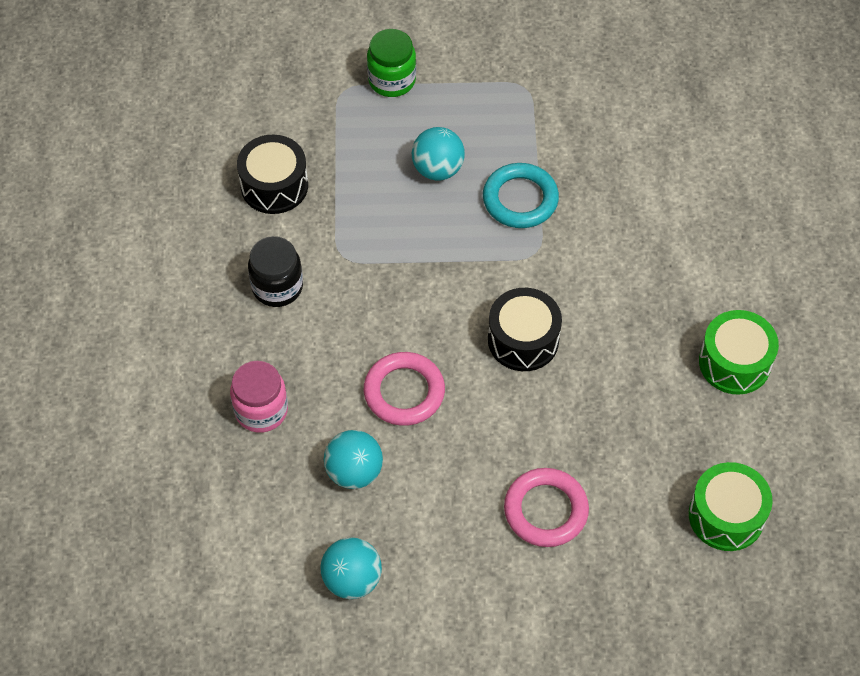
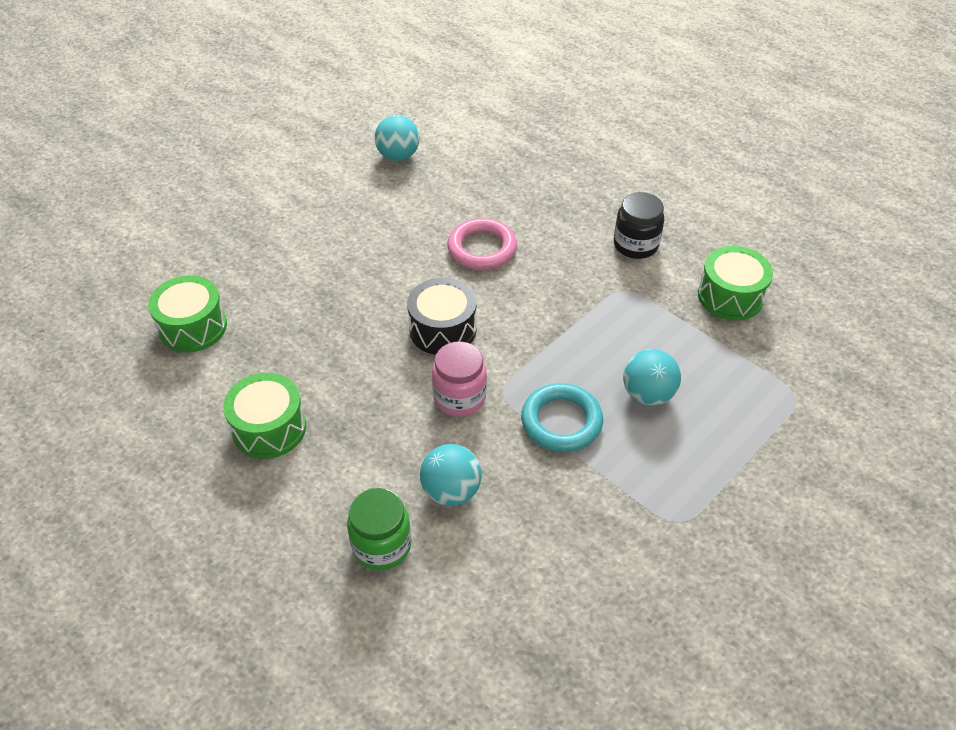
camera: 135 degrees right, 10 degrees down
pink jar [230,361,288,433] -> pink jar moved to [432,341,487,416]
black drum [237,134,308,214] -> green drum [698,246,773,320]
turquoise ball [324,430,383,489] -> turquoise ball moved to [420,444,482,506]
green jar [367,29,416,97] -> green jar moved to [347,488,411,571]
pink ring [504,468,589,547] -> none

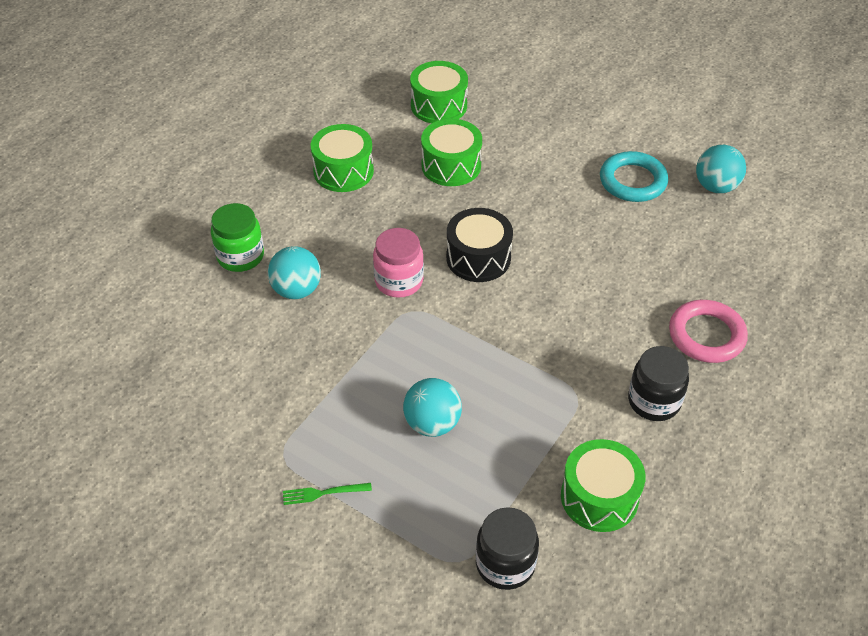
camera: 80 degrees right, 0 degrees up
pink ring [447,218,517,270] -> pink ring moved to [669,300,748,363]
turquoise ring [521,383,603,452] -> turquoise ring moved to [600,151,668,202]
none -> green fork [283,483,372,505]
none -> green drum [421,119,482,186]
none -> black jar [476,507,539,590]

